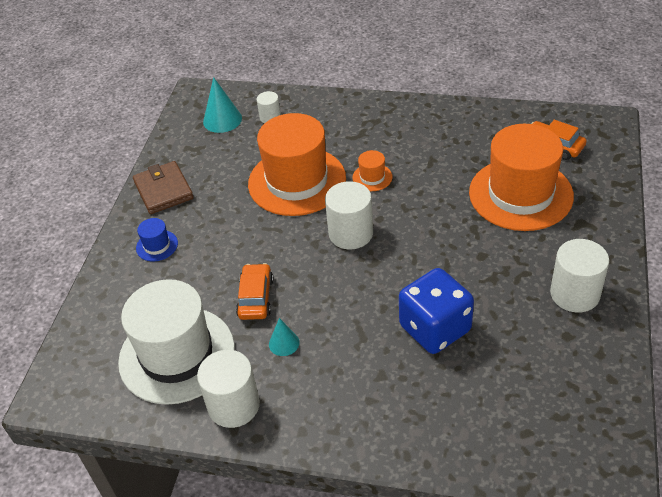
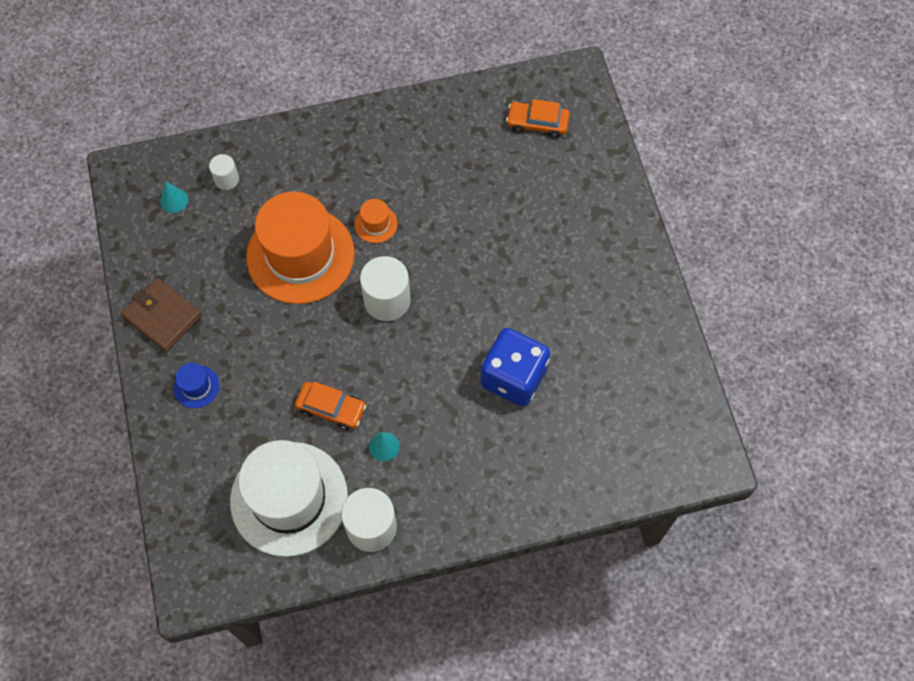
camera: 30 degrees left, 20 degrees up
turquoise cone [203,77,242,133] -> turquoise cone [160,182,188,213], size x0.62
orange car [236,263,273,320] -> orange car turned 135 degrees clockwise [295,382,366,430]
orange hat [469,124,574,231] -> none
white cylinder [550,239,609,313] -> none

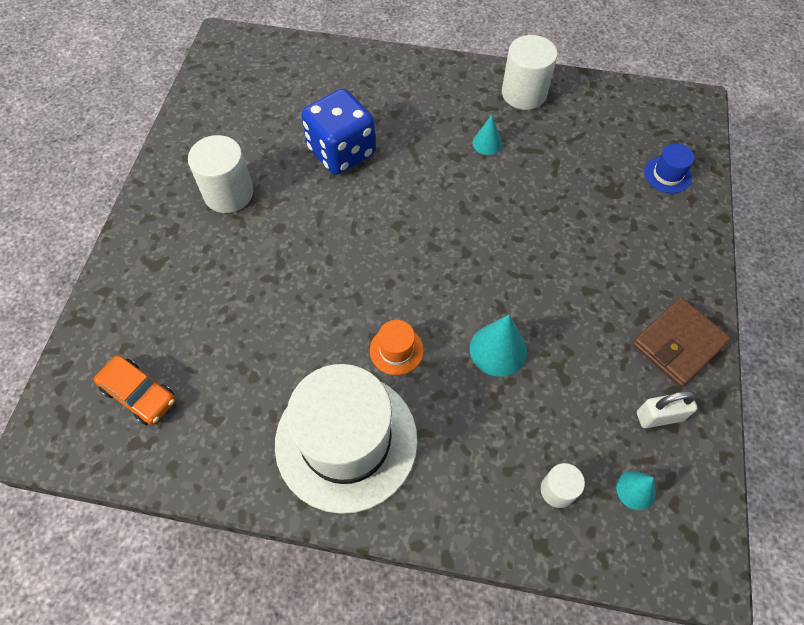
camera: 155 degrees left, 5 degrees down
brown wallet [121,278,202,352] -> brown wallet turned 75 degrees clockwise [633,297,731,387]
blue hat [174,363,220,408] -> blue hat moved to [644,144,694,193]
white hat [230,440,348,557] -> white hat moved to [275,364,418,514]
orange hat [246,192,355,304] -> turquoise cone [470,314,527,377]
orange car [295,382,366,430] -> none
white cylinder [360,256,411,321] -> white cylinder moved to [188,135,253,213]
none -> white padlock [637,391,697,428]

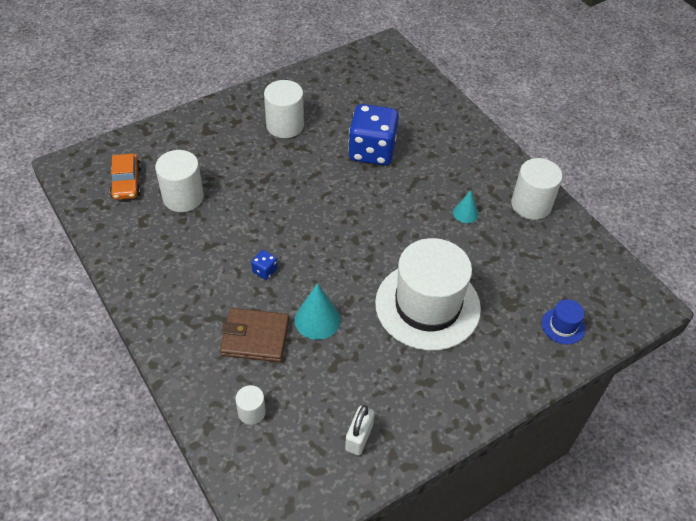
camera: 45 degrees right, 10 degrees down
white hat [275,364,418,514] -> white hat moved to [375,238,481,351]
orange hat [370,320,424,375] -> blue dice [251,250,278,280]
turquoise cone [616,471,656,510] -> none
brown wallet [633,297,731,387] -> brown wallet moved to [220,308,289,362]
white padlock [637,391,697,428] -> white padlock turned 75 degrees clockwise [345,405,375,455]
none -> white cylinder [155,150,204,212]

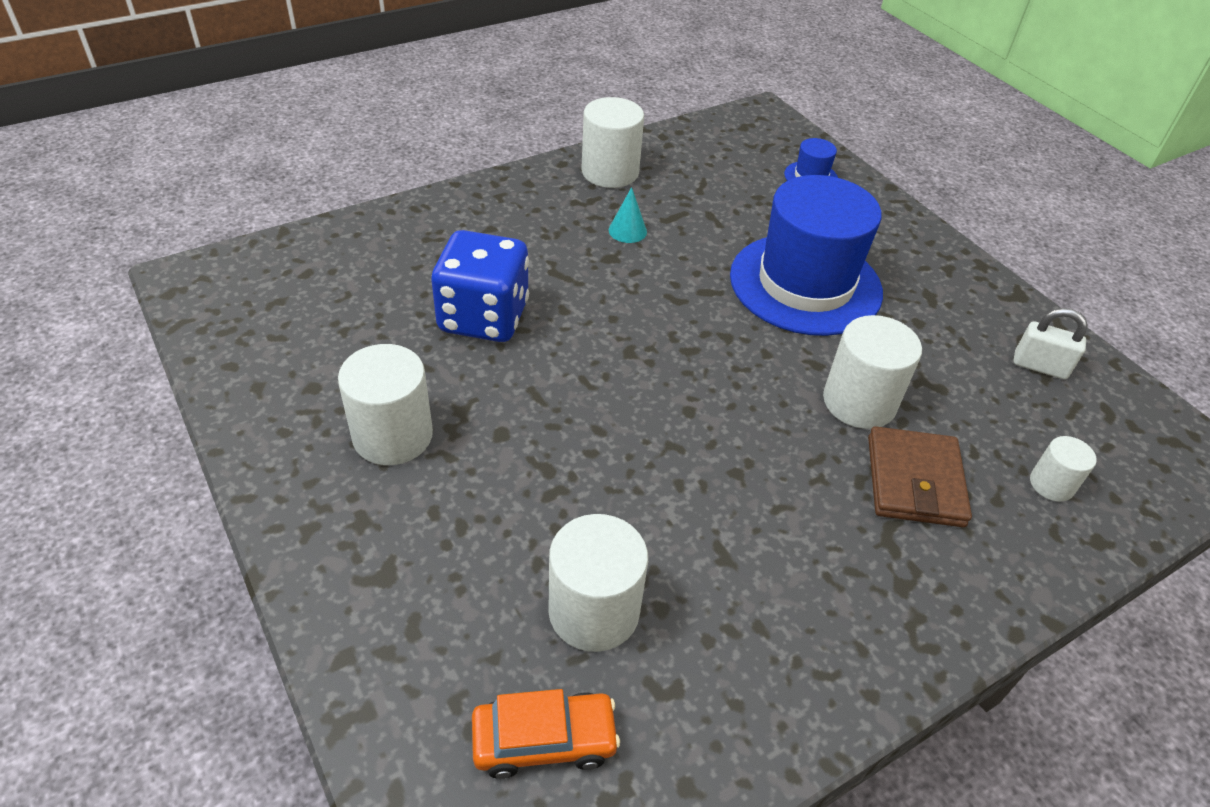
camera: 90 degrees left, 5 degrees down
blue dice [251,250,278,280] -> none
turquoise cone [294,283,341,340] -> white cylinder [823,315,922,429]
white hat [375,238,481,351] -> blue hat [730,175,883,336]

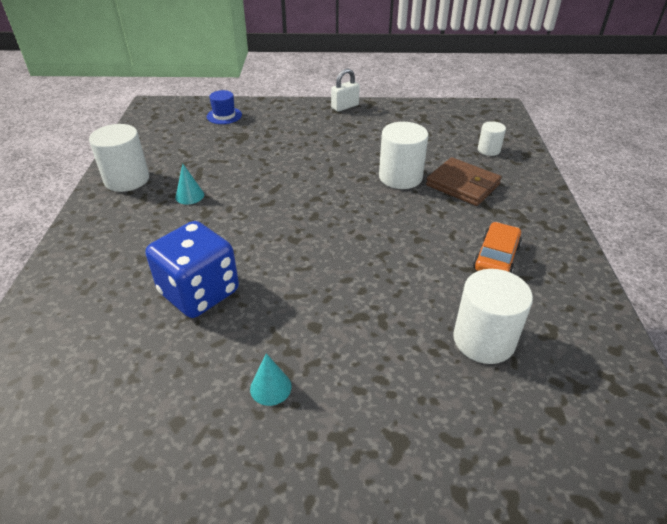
camera: 55 degrees left, 5 degrees down
white cylinder [338,344,433,465] -> turquoise cone [250,353,292,406]
orange car [472,689,620,779] -> orange car moved to [473,222,522,273]
blue hat [730,175,883,336] -> none
white padlock [1014,308,1088,379] -> white padlock moved to [331,68,360,111]

